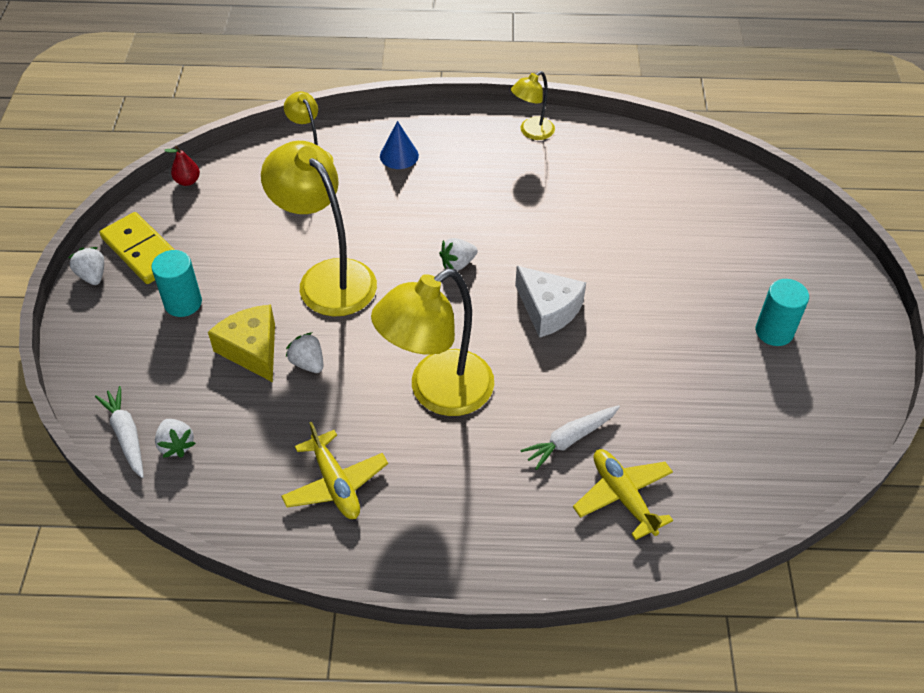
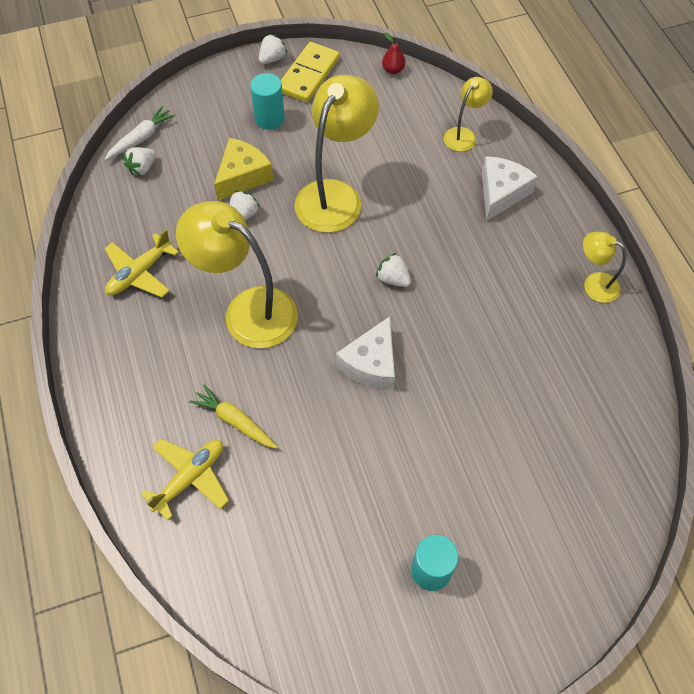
camera: 70 degrees right, 10 degrees up
blue cone [380,121,419,169] -> white cheese [482,156,538,221]
white carrot [520,405,620,470] -> yellow carrot [189,384,278,449]

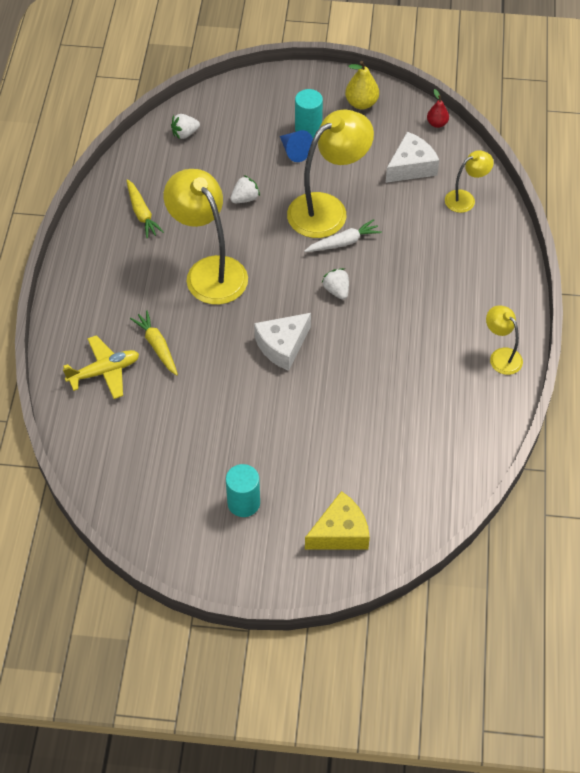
camera: 25 degrees right, 5 degrees down
yellow plane [104,229,179,298] -> yellow carrot [126,179,164,239]
white carrot [105,106,176,160] -> white carrot moved to [304,219,382,252]
yellow cheese [214,138,273,200] -> yellow cheese moved to [305,491,370,549]
white strawberry [259,34,288,64] -> none
yellow domino [281,42,340,103] -> yellow pear [345,61,379,110]
white cheese [482,156,538,221] -> white cheese moved to [386,132,439,183]
none -> blue cone [280,130,313,162]

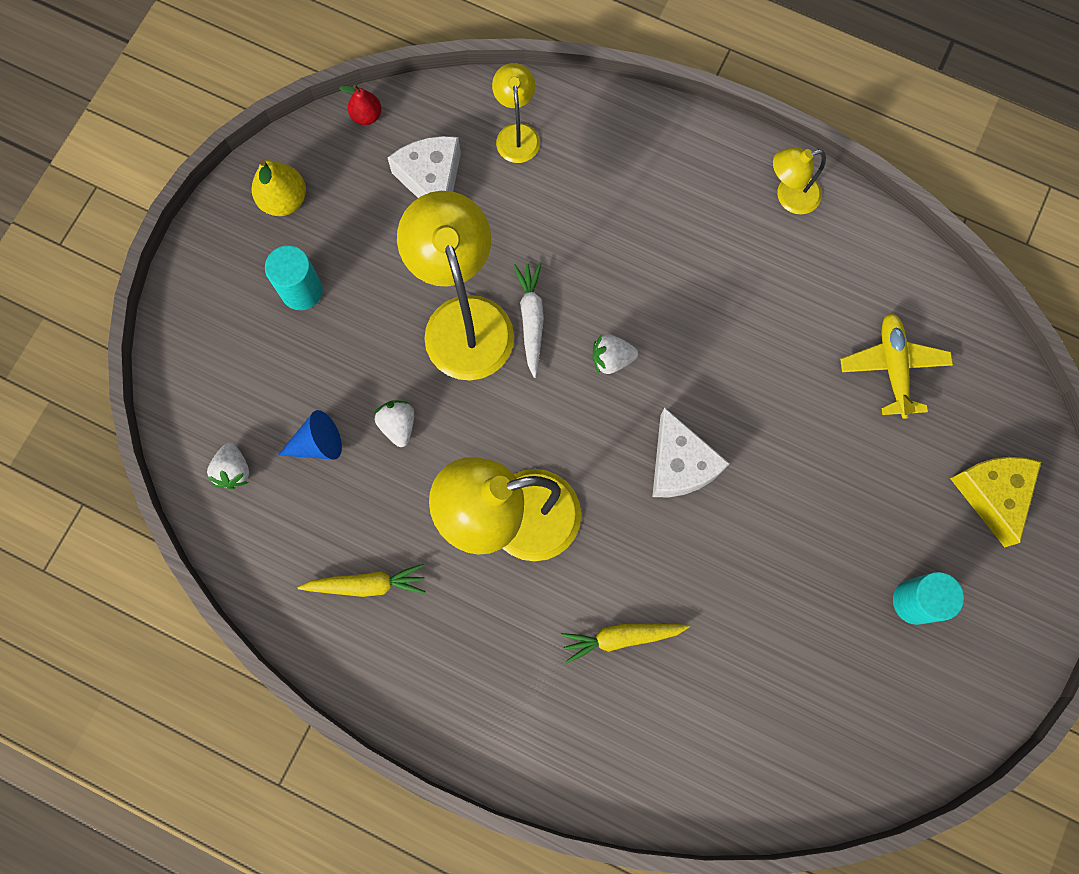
camera: 70 degrees left, 20 degrees up
yellow plane [63,335,139,399] -> yellow plane moved to [840,313,953,419]
blue cone [280,130,313,162] -> blue cone moved to [278,410,342,460]

